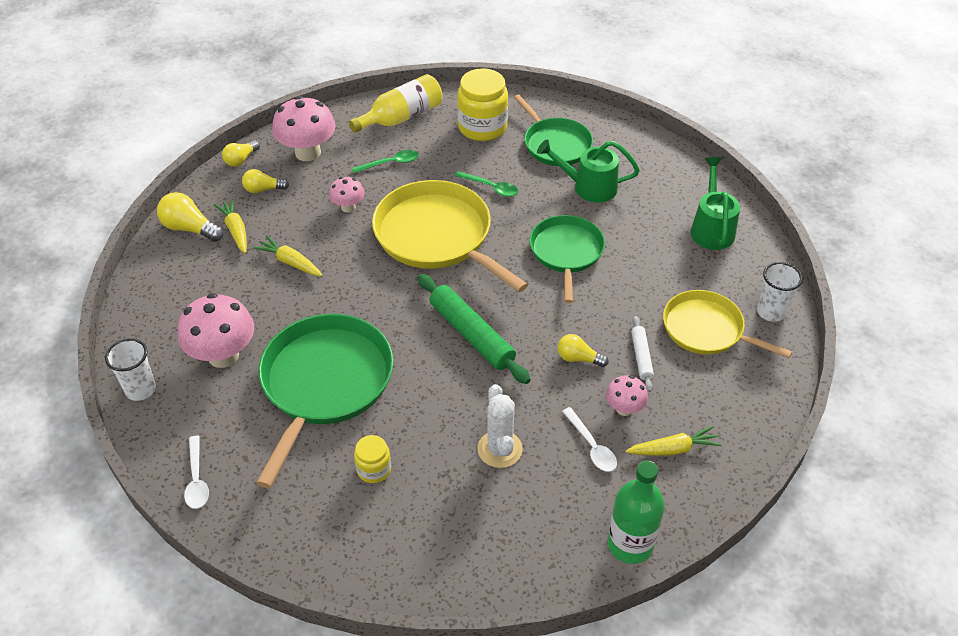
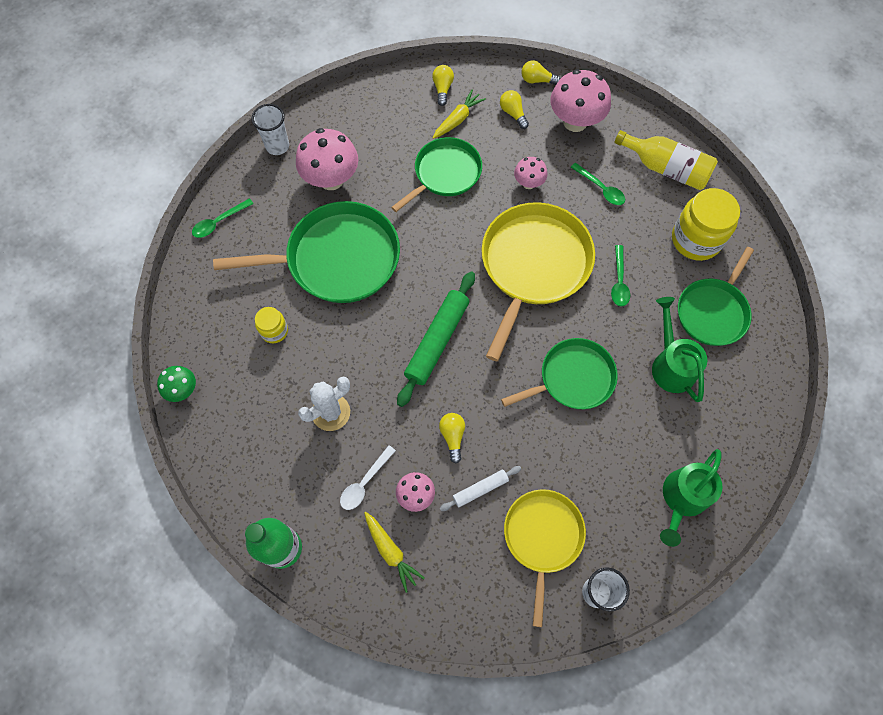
camera: 65 degrees right, 20 degrees up
yellow light bulb [157,192,223,242] -> yellow light bulb [432,65,454,106], size x0.66
white spoon [184,436,209,509] -> green spoon [192,198,254,238]
yellow carrot [253,235,323,276] -> green pan [391,137,482,212]
green watering can [691,157,740,250] -> green watering can turned 150 degrees clockwise [660,449,722,547]
none -> green mushroom [157,366,196,402]

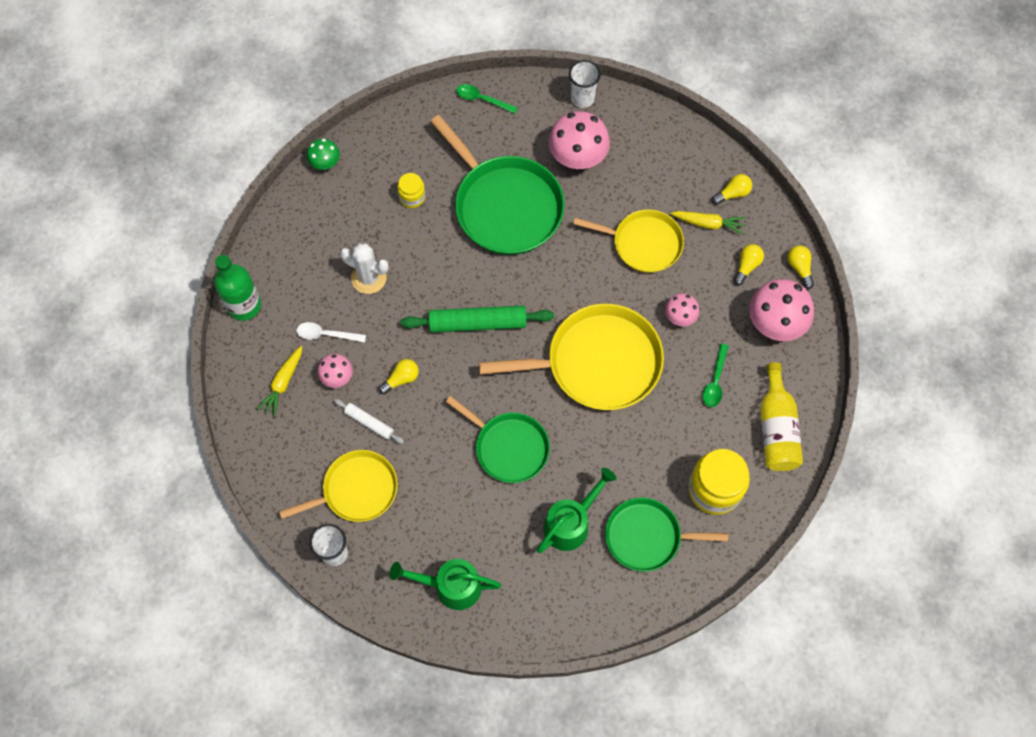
camera: 60 degrees right, 0 degrees up
green pan [391,137,482,212] -> yellow pan [573,210,684,273]
green spoon [611,245,630,307] -> none

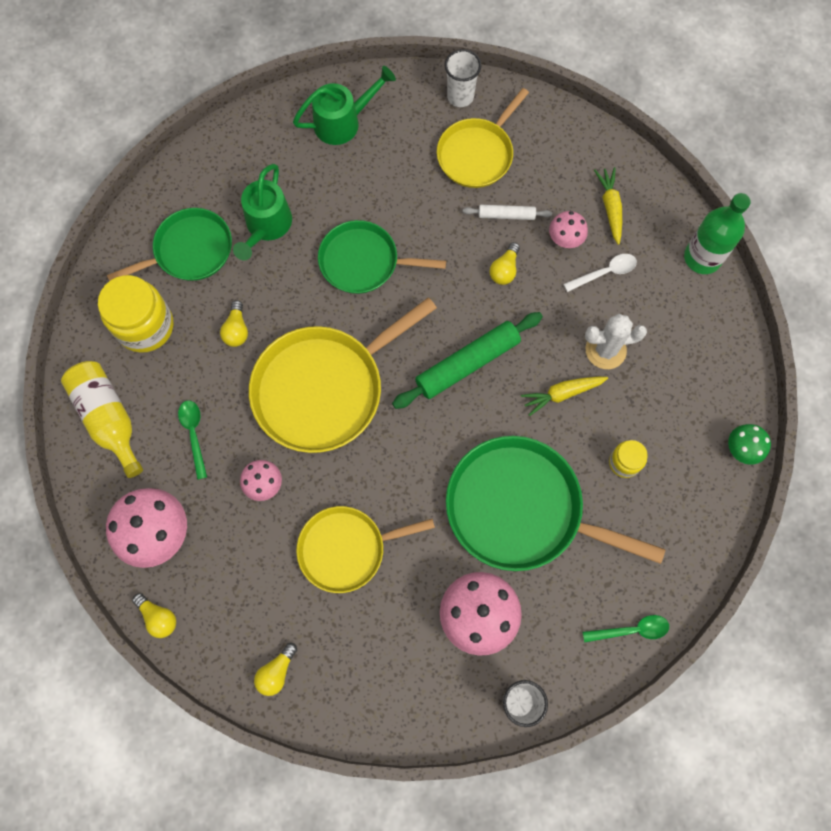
camera: 150 degrees right, 5 degrees up
yellow carrot [671,211,745,234] -> yellow carrot moved to [521,377,608,416]
yellow light bulb [734,244,764,285] -> yellow light bulb moved to [220,300,248,347]

